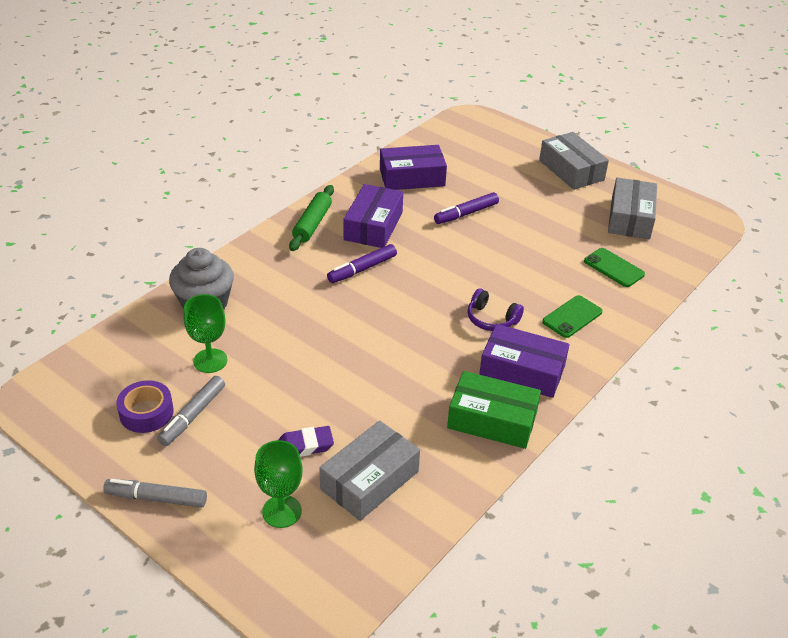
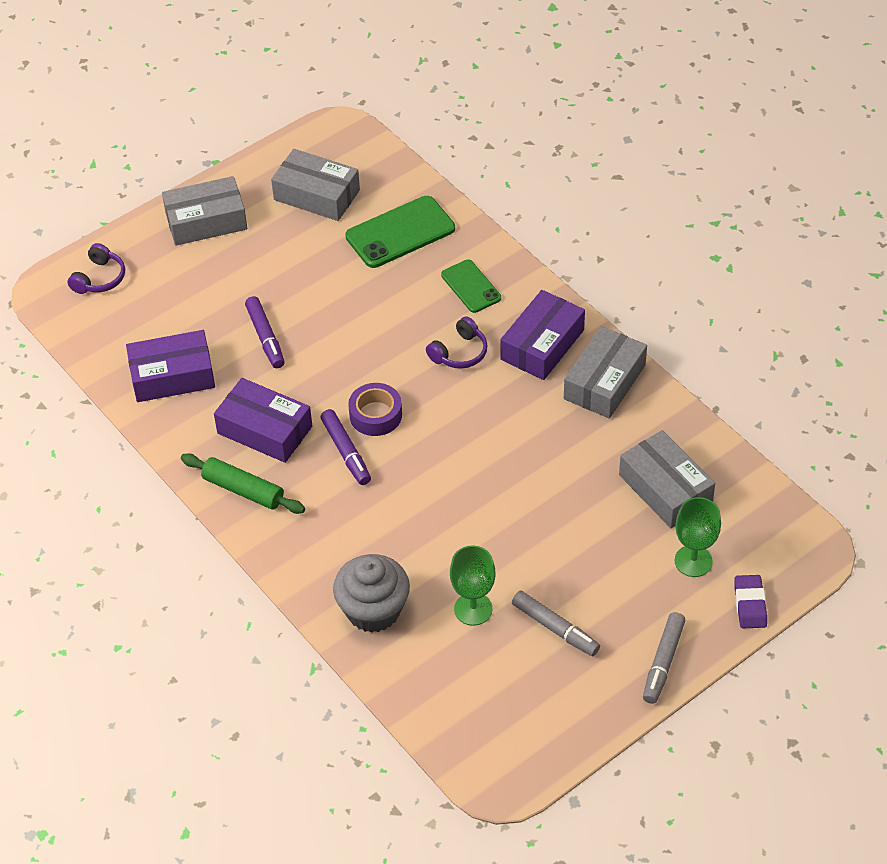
camera: 75 degrees left, 10 degrees up
purple tape [116,380,174,433] -> purple tape moved to [348,383,402,436]
purple eraser [278,426,334,457] -> purple eraser moved to [734,575,767,628]
purple box [380,145,447,190] -> purple box turned 75 degrees clockwise [126,330,215,402]
green box [447,371,541,449] -> grey box [564,326,647,418]
green phone [584,248,645,287] -> green phone [346,196,455,268], size x1.62
none -> purple headphones [68,243,125,294]

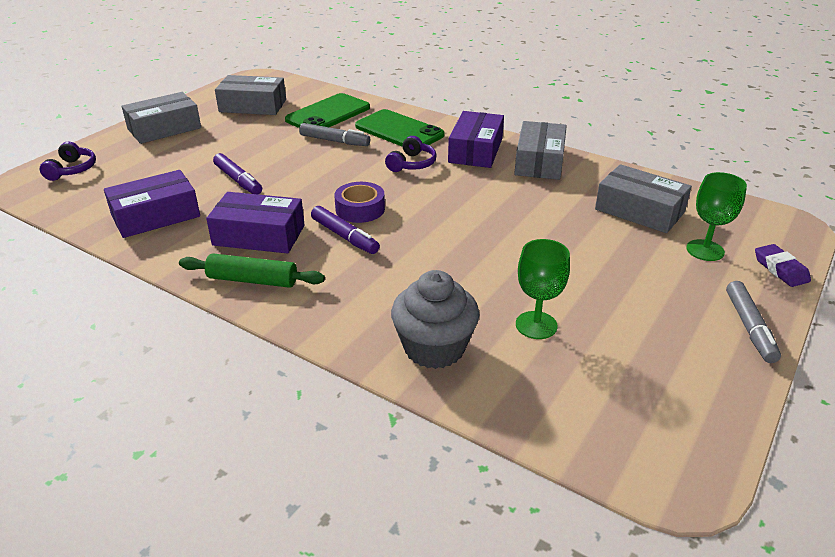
camera: 20 degrees left, 15 degrees down
green phone [441,260,501,313] -> green phone [355,109,445,146], size x1.62
grey marker [512,590,600,656] -> grey marker moved to [299,123,370,146]

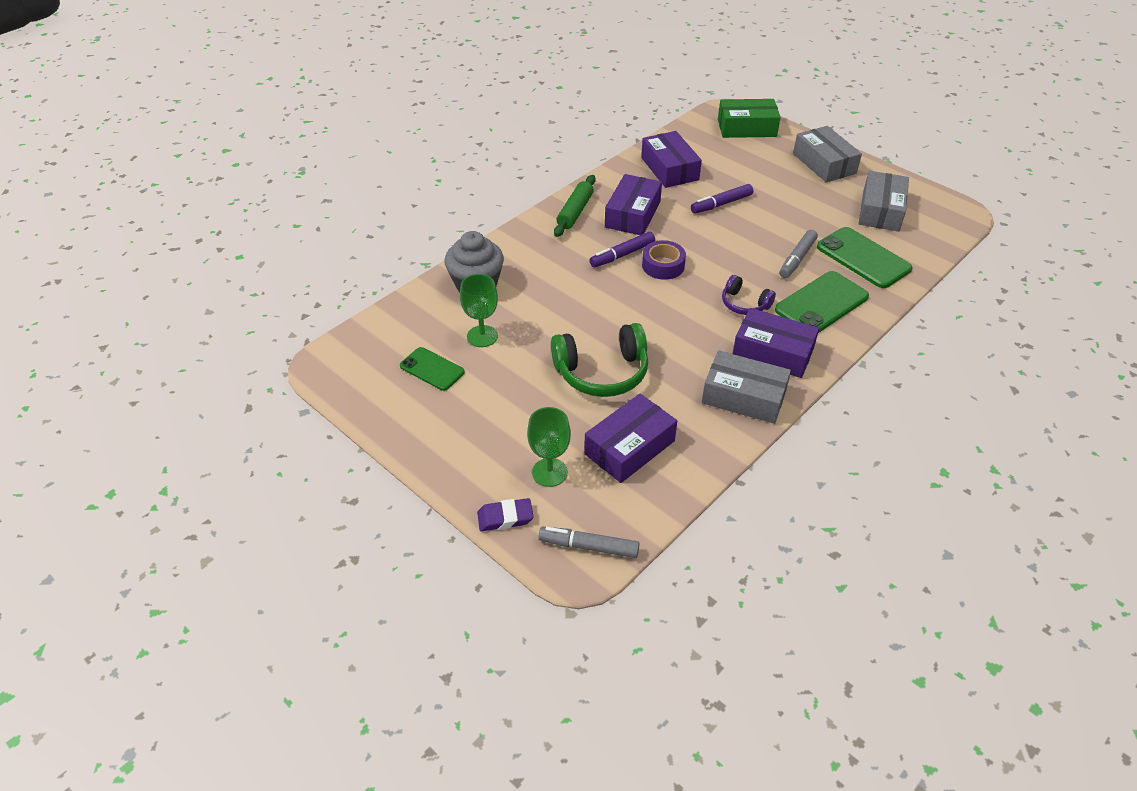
camera: 100 degrees right, 10 degrees up
purple headphones [40,142,96,181] -> green box [718,99,781,138]
grey box [595,164,692,233] -> purple box [584,394,677,483]
grey marker [726,281,781,363] -> grey marker moved to [538,526,640,558]
none -> green phone [400,347,465,391]
none -> green headphones [551,323,648,397]

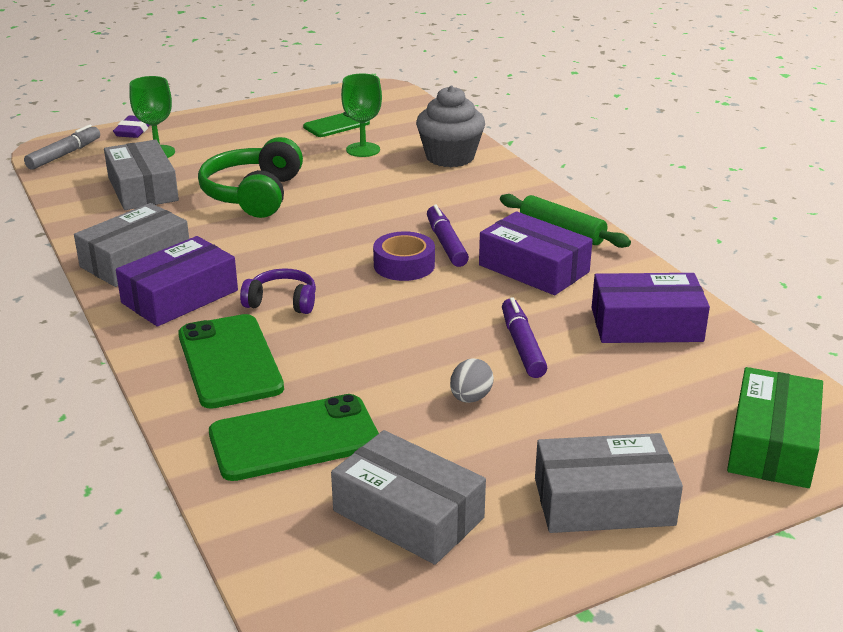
camera: 110 degrees right, 15 degrees down
purple box [584,394,677,483] -> grey box [104,140,179,210]
purple headphones [722,275,776,315] -> purple headphones turned 45 degrees clockwise [240,268,316,314]
grey marker [779,230,818,278] -> none
none -> grey egg [450,358,494,403]

